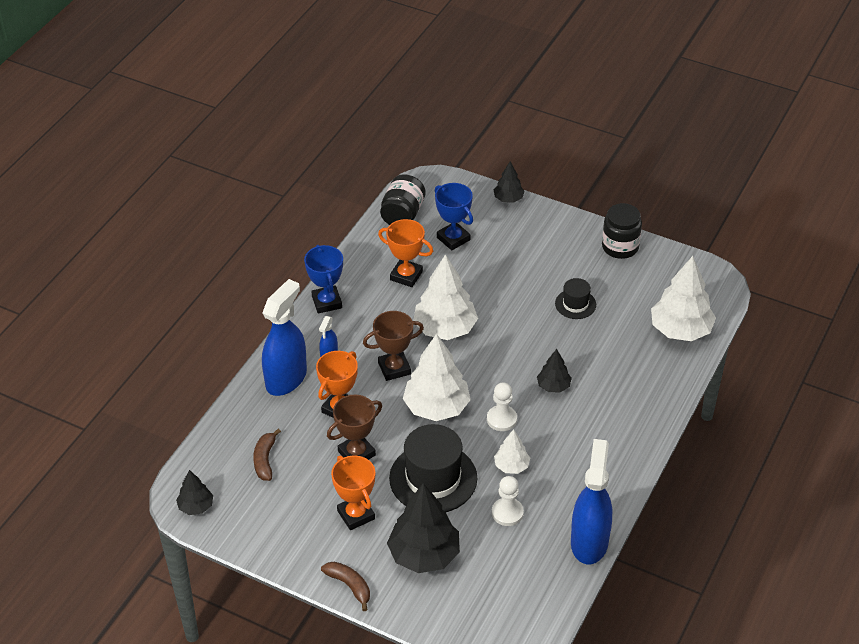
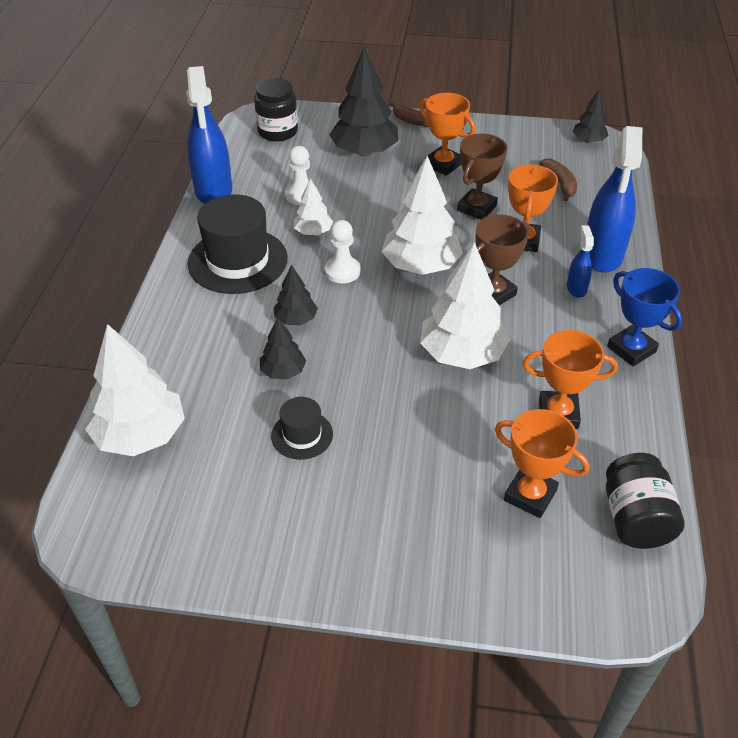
camera: 160 degrees right, 0 degrees up
black hat [389,424,477,512] -> black hat moved to [188,194,288,294]
blue trophy [435,183,473,250] -> orange trophy [495,409,589,518]
black tree [494,161,525,203] -> black tree moved to [260,317,306,379]
black jar [602,203,642,259] -> black jar moved to [254,78,298,142]

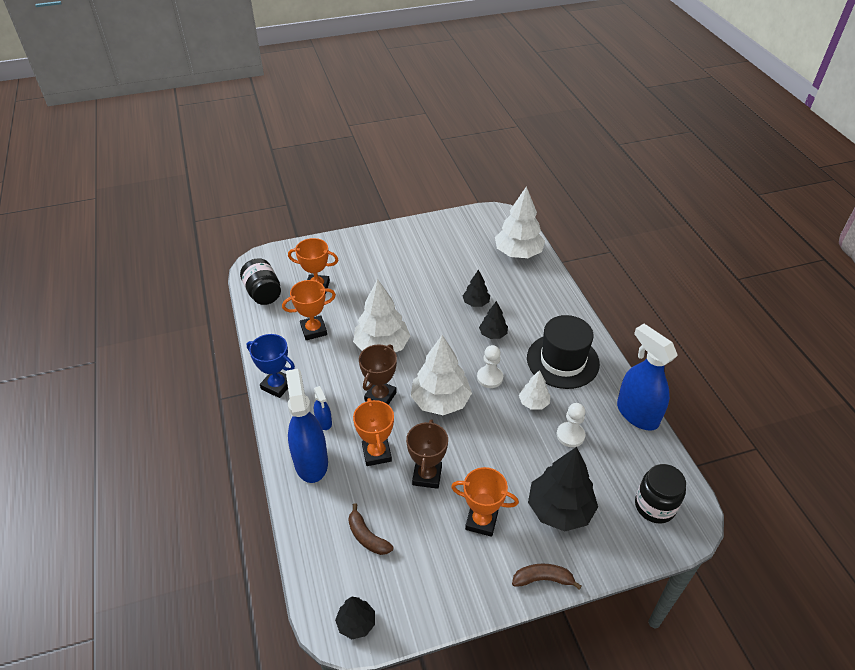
camera: 155 degrees right, 0 degrees up
black hat [271,397,333,460] -> none

